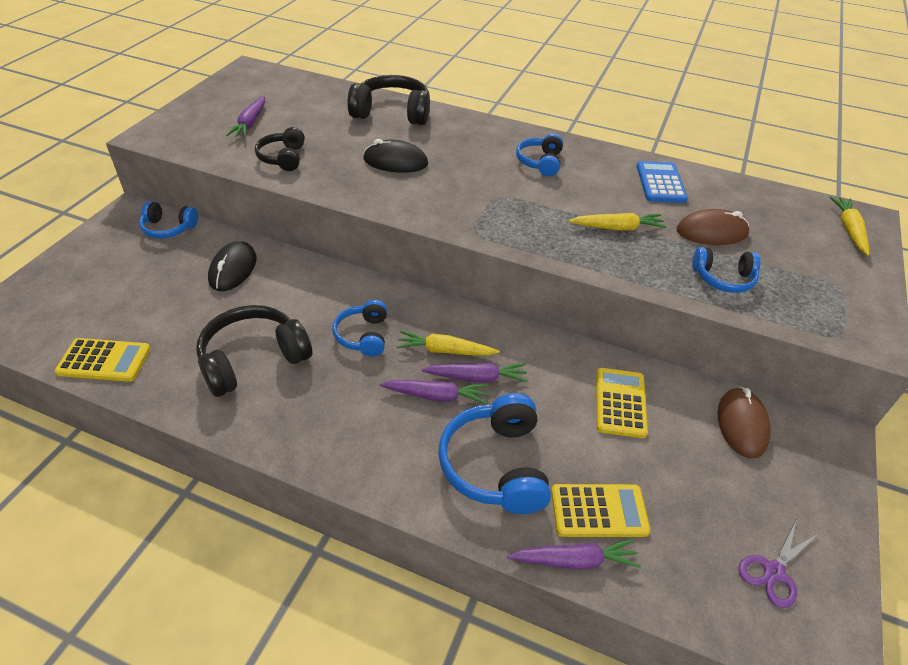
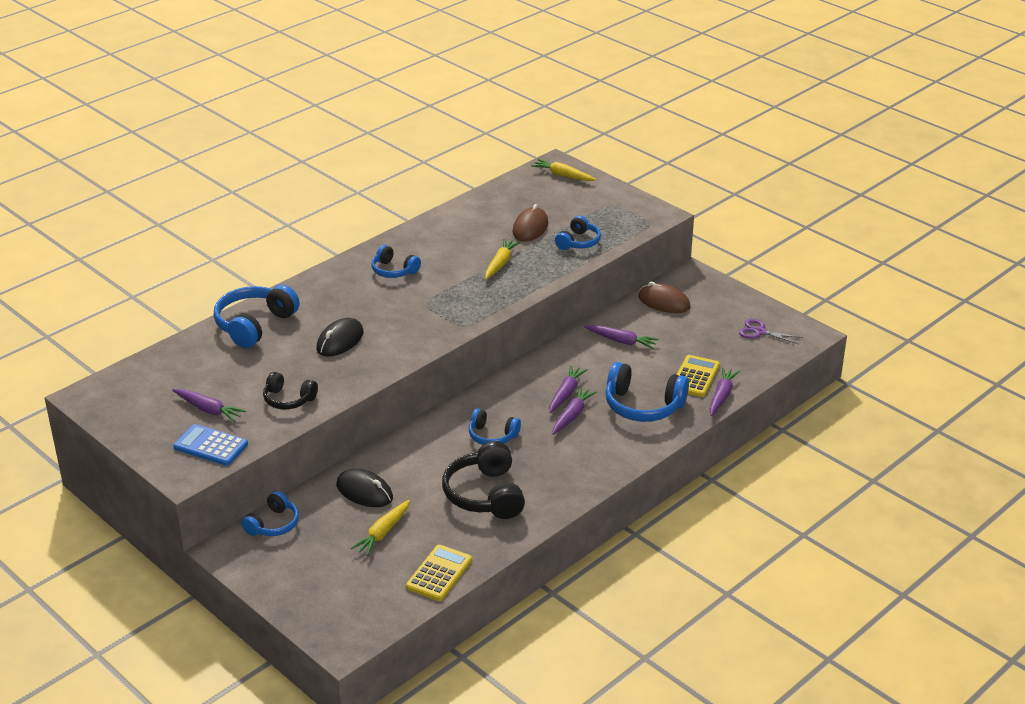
camera: 65 degrees left, 10 degrees down
black headphones [347,75,430,125] -> blue headphones [214,285,300,348]
yellow carrot [397,331,500,356] -> yellow carrot moved to [351,500,410,556]
yellow calculator [596,368,648,438] -> purple carrot [584,325,659,349]
blue calculator [637,161,688,203] -> blue calculator moved to [173,424,248,466]
purple scissors [738,519,819,608] -> purple scissors turned 135 degrees clockwise [739,319,803,344]

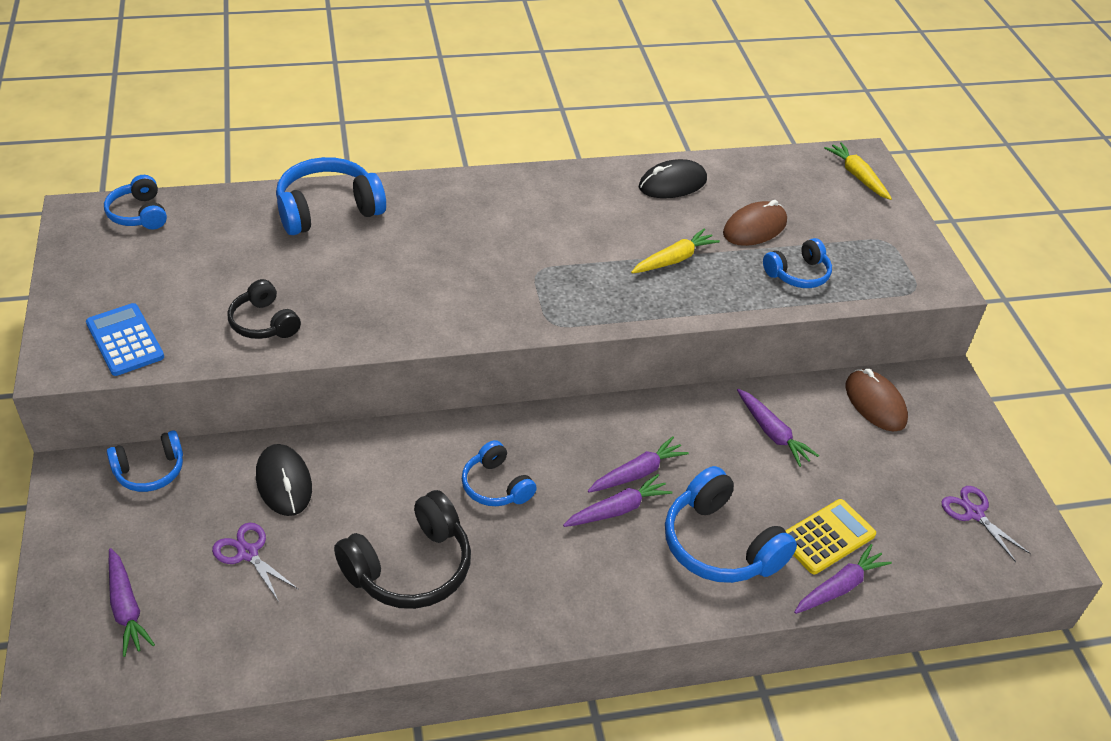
camera: 30 degrees right, 10 degrees up
purple carrot [173,389,246,422] -> purple carrot moved to [109,548,155,657]
black mouse [316,318,363,357] -> black mouse moved to [638,159,707,198]
yellow carrot [351,500,410,556] -> purple scissors [212,523,298,602]
blue headphones [372,245,421,278] -> blue headphones moved to [104,175,167,229]
yellow calculator [406,545,472,601] -> none
black headphones [442,441,525,519] -> black headphones turned 150 degrees counterclockwise [334,490,471,609]

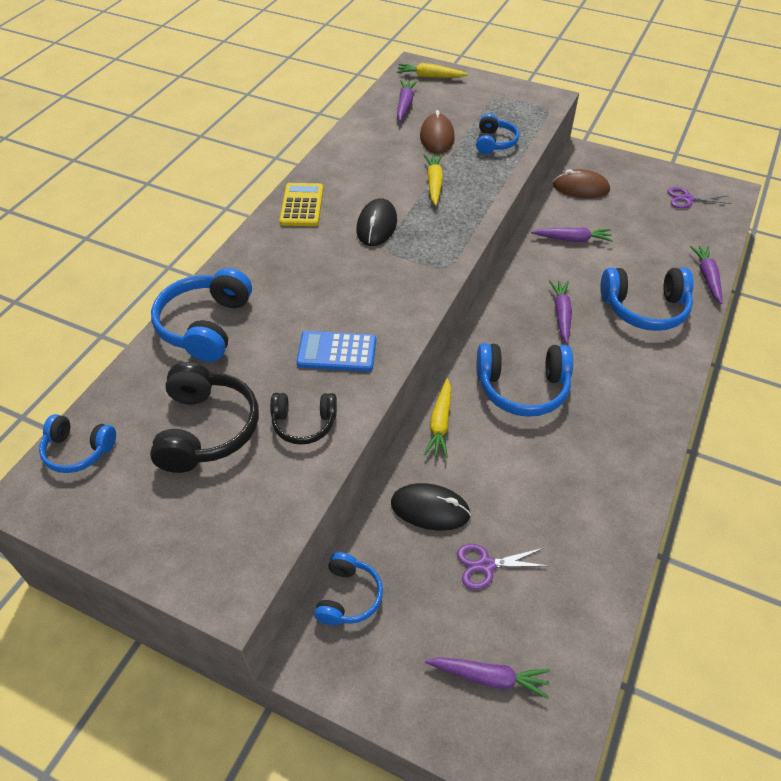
camera: 50 degrees left, 5 degrees up
blue calculator [86,303,164,376] -> blue calculator moved to [296,331,376,372]
black headphones [334,490,471,609] -> black headphones moved to [150,362,259,473]
blue headphones [462,440,537,506] -> blue headphones [477,343,573,417], size x1.66
purple carrot [563,474,672,527] -> purple carrot moved to [397,80,417,121]
black mouse [638,159,707,198] -> black mouse moved to [356,198,397,246]
yellow calculator [785,499,876,574] -> yellow calculator moved to [279,183,323,226]
none -> yellow carrot [424,378,451,458]

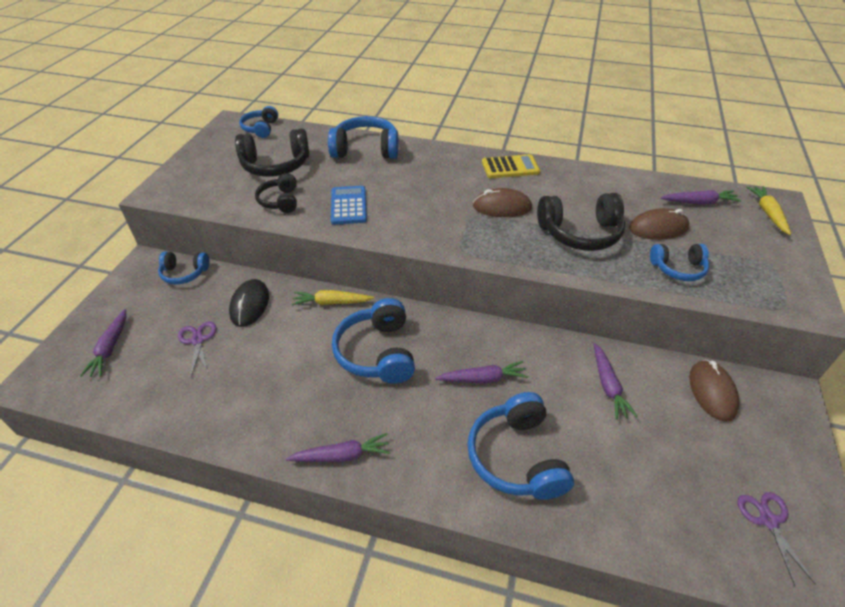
camera: 80 degrees right, 5 degrees down
black mouse [356,198,397,246] -> brown mouse [473,188,532,217]
yellow carrot [424,154,443,206] -> black headphones [537,193,625,251]
purple carrot [690,246,723,304] -> purple carrot moved to [286,433,391,462]

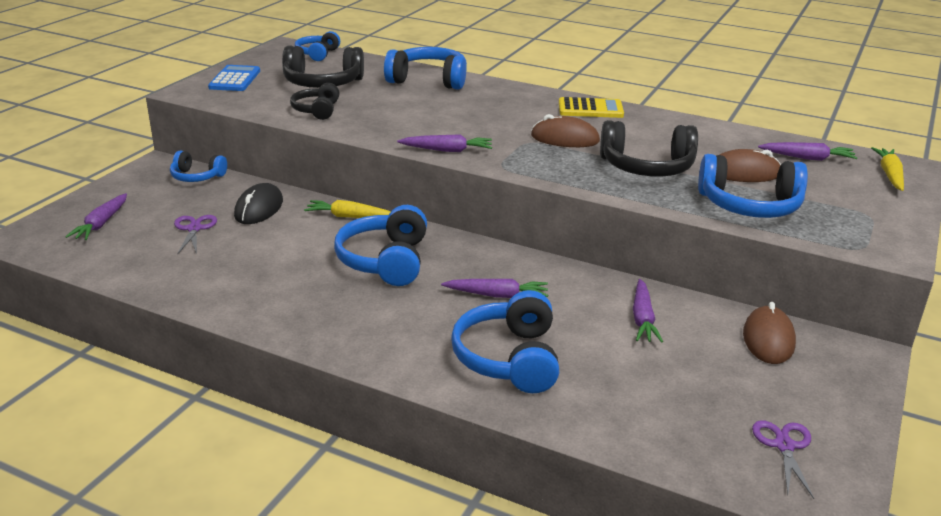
camera: 10 degrees right, 15 degrees down
purple carrot [286,433,391,462] -> purple carrot moved to [397,134,492,152]
blue calculator [331,186,367,225] -> blue calculator moved to [208,65,260,91]
blue headphones [650,244,709,281] -> blue headphones [698,154,808,218], size x1.66

